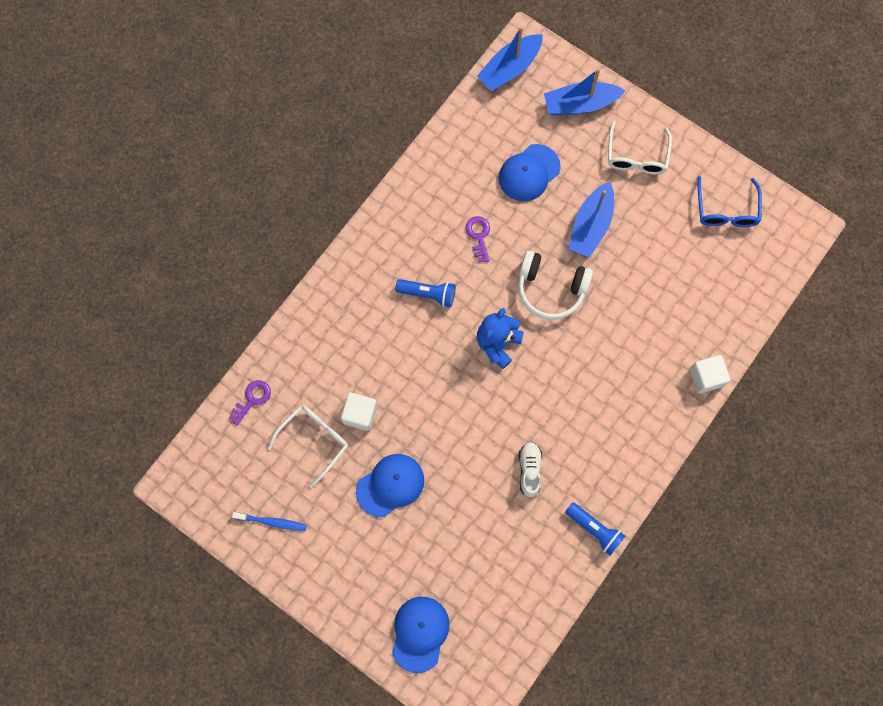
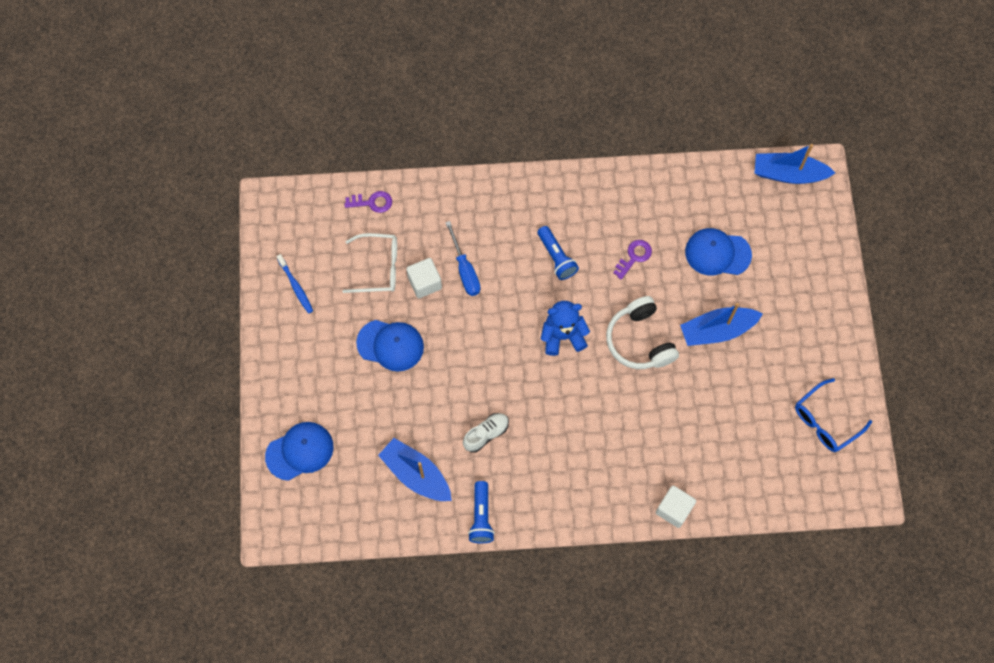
camera: 50 degrees right, 5 degrees down
blue boat [544,68,626,115] -> blue boat moved to [378,438,452,501]
white glasses [608,121,672,174] -> none
none -> blue screwdriver [445,221,480,296]

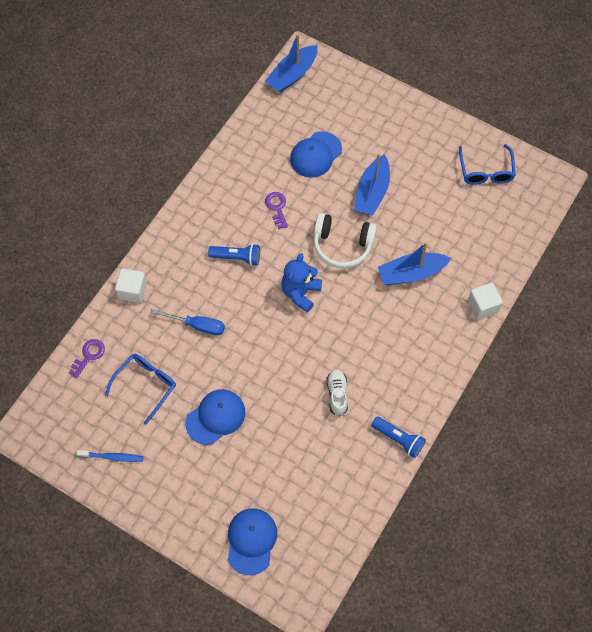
camera: 55 degrees left, 5 degrees down
white glasses [342,233,397,293] -> blue glasses [105,354,176,425]
blue boat [378,438,452,501] -> blue boat moved to [378,242,451,285]
white cube [406,258,442,298] -> white cube moved to [115,268,147,303]

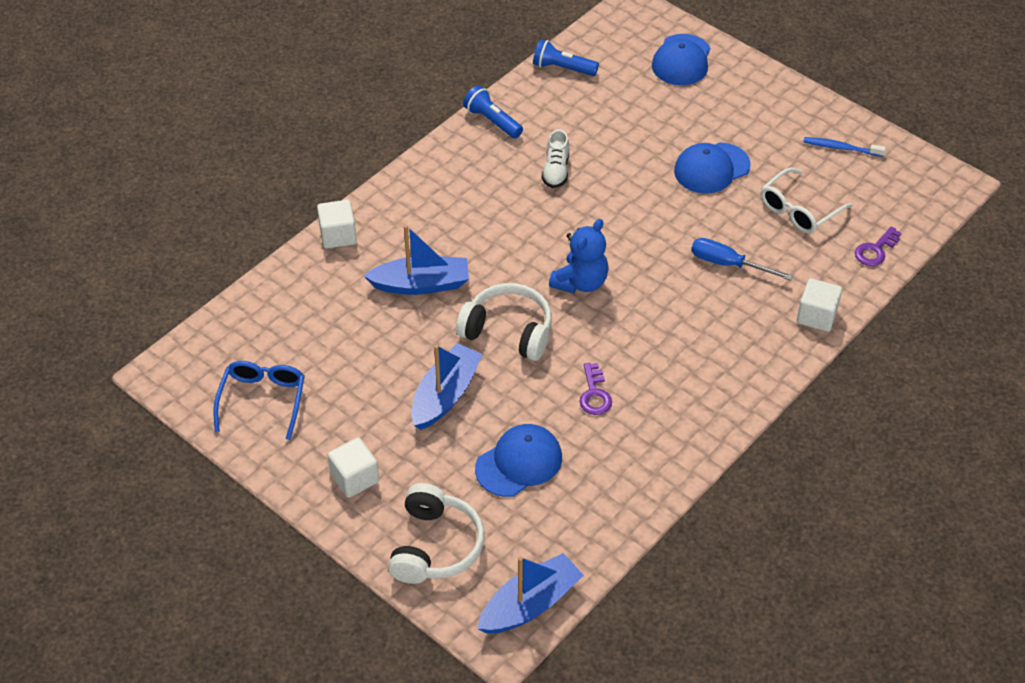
camera: 170 degrees left, 15 degrees down
blue glasses [105,354,176,425] -> white glasses [761,168,853,234]
blue flashlight [208,244,260,266] -> blue flashlight moved to [533,39,599,76]
none -> white cube [327,437,379,498]
none -> white headphones [388,483,485,584]

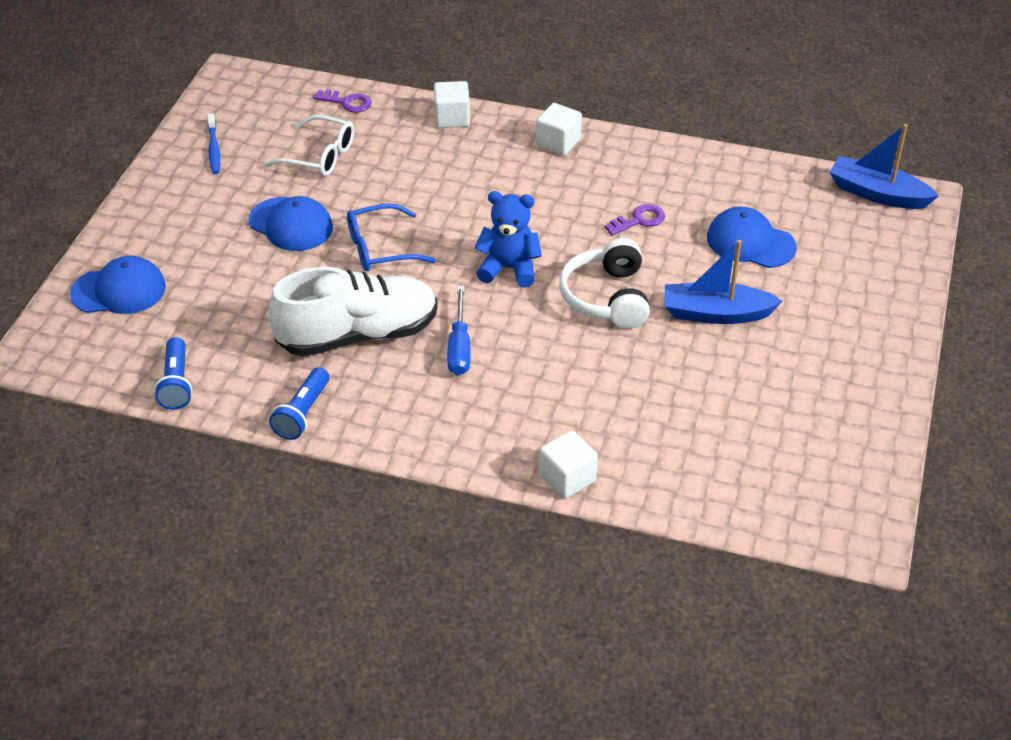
camera: 115 degrees left, 5 degrees down
blue glasses [213,361,305,440] -> blue glasses moved to [347,203,436,271]
white cube [327,437,379,498] -> white cube moved to [536,103,582,156]
blue boat [363,225,469,295] -> none
white headphones [388,483,485,584] -> none
white shoe [542,129,569,188] -> white shoe [269,267,438,356], size x2.22
blue screwdriver [691,238,793,281] -> blue screwdriver moved to [447,286,471,375]

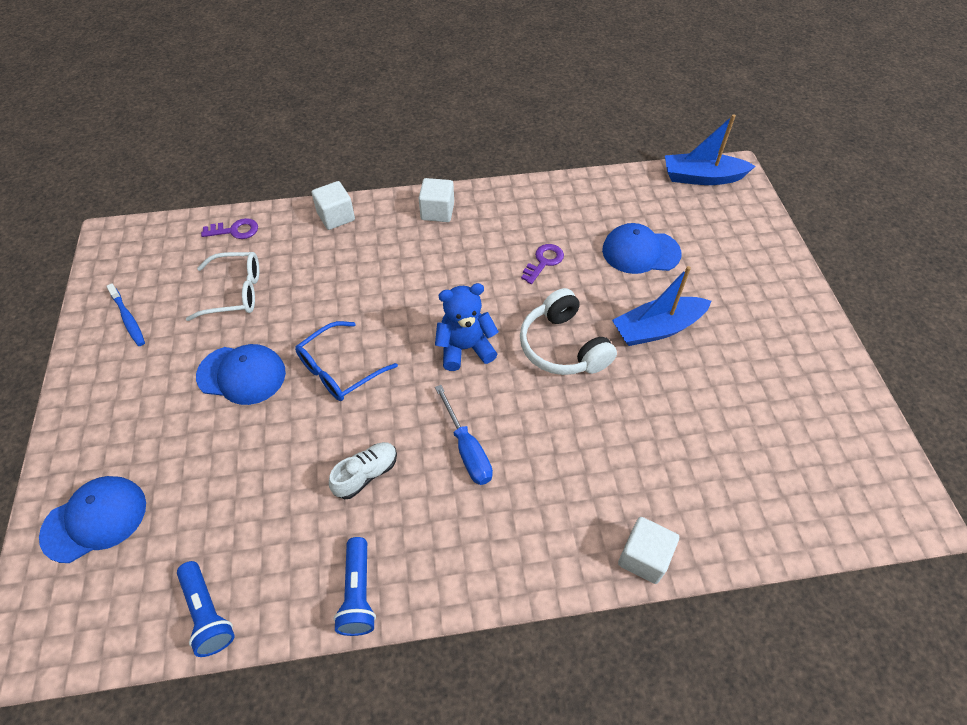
camera: 25 degrees left, 10 degrees up
white shoe [269,267,438,356] -> white shoe [329,442,397,499], size x0.45

